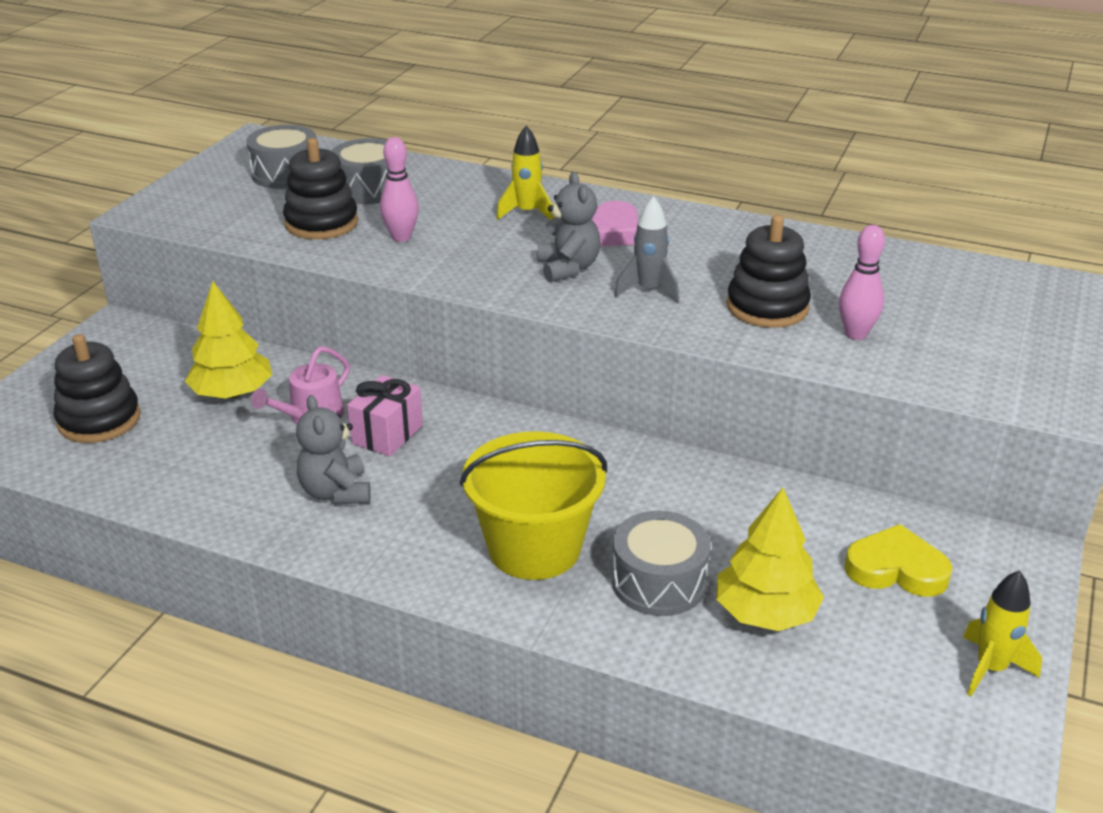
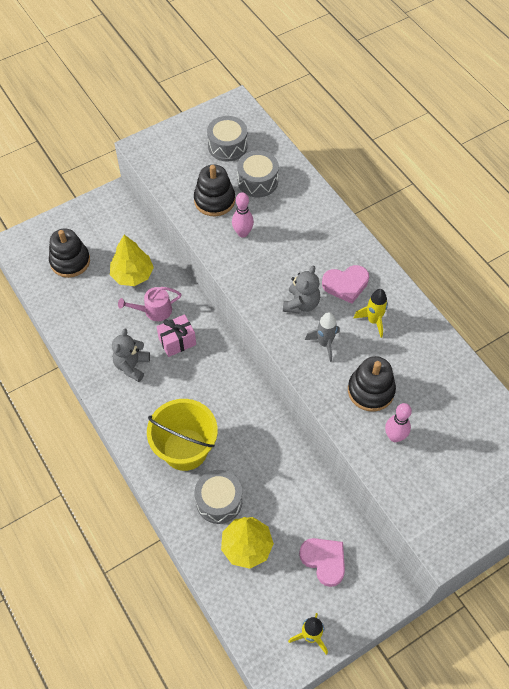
camera: 35 degrees right, 25 degrees up
yellow rocket [496,126,554,220] -> yellow rocket moved to [353,289,388,338]
yellow heart [845,524,952,597] -> pink heart [299,538,345,587]

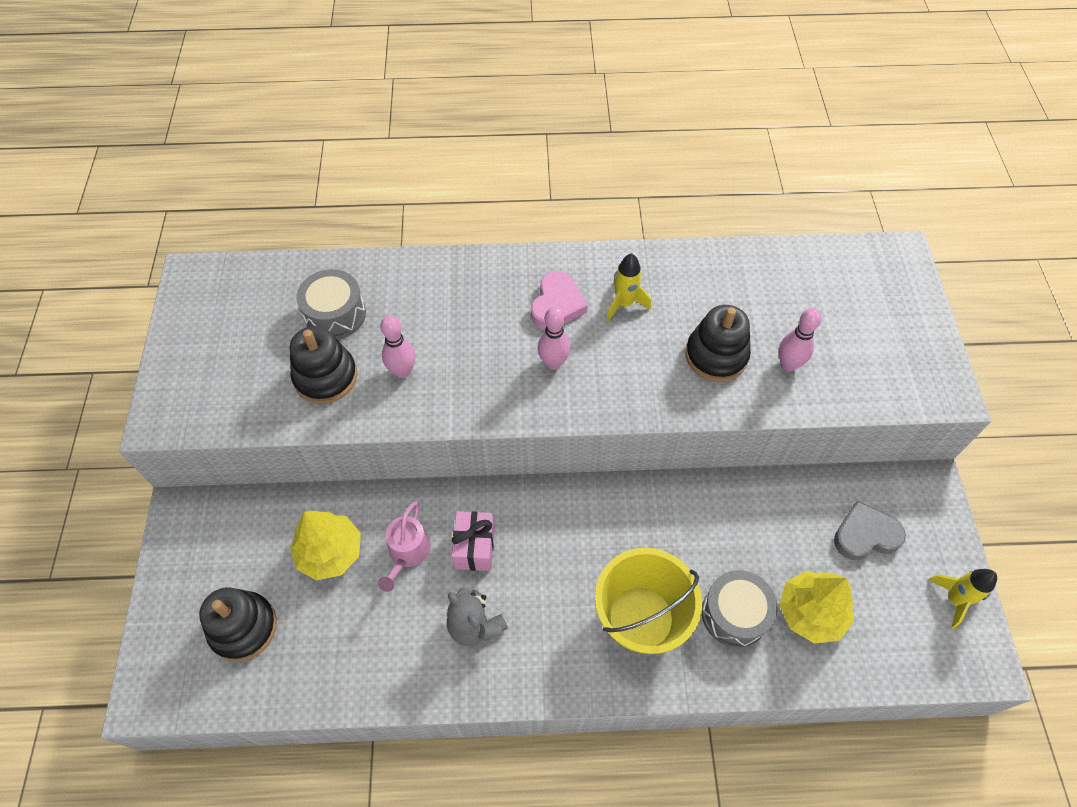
camera: 60 degrees left, 0 degrees up
grey drum [207,116,248,162] -> none
grey teddy bear [283,266,320,313] -> pink bowling pin [538,306,570,370]
pink heart [299,538,345,587] -> grey heart [834,501,906,560]
grey rocket [305,312,340,362] -> none

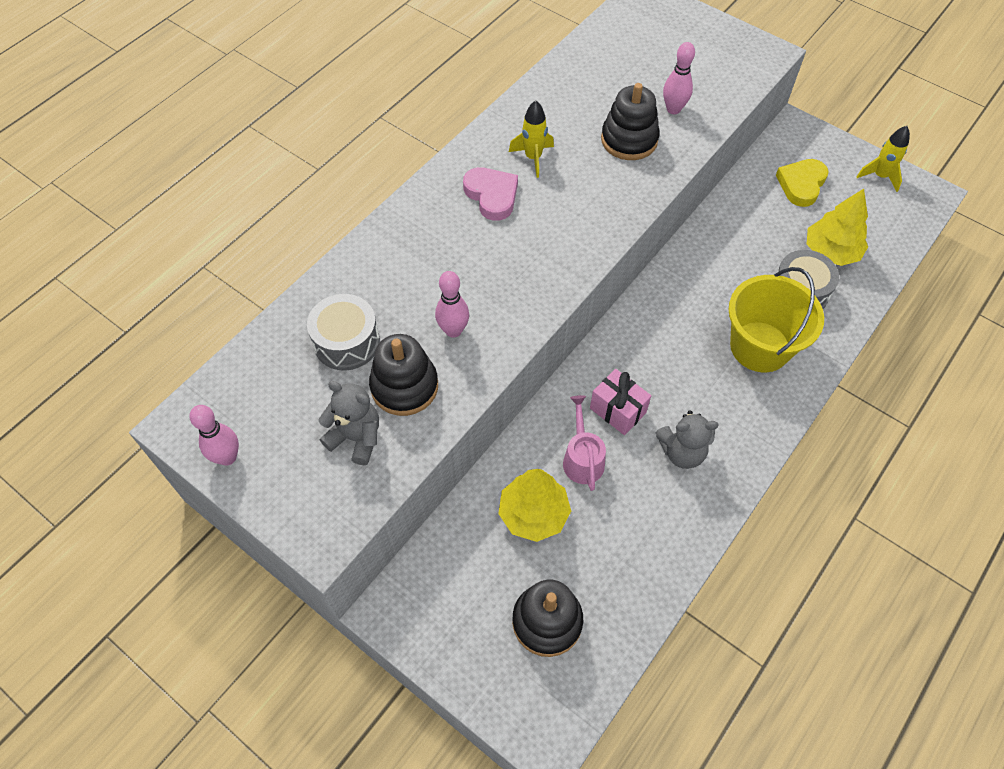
camera: 50 degrees left, 0 degrees up
pink watering can [378,501,431,592] -> pink watering can turned 150 degrees counterclockwise [563,395,606,491]
pink bowling pin [538,306,570,370] -> pink bowling pin moved to [190,405,239,466]
grey heart [834,501,906,560] -> yellow heart [776,159,828,207]
none -> grey teddy bear [318,381,379,465]

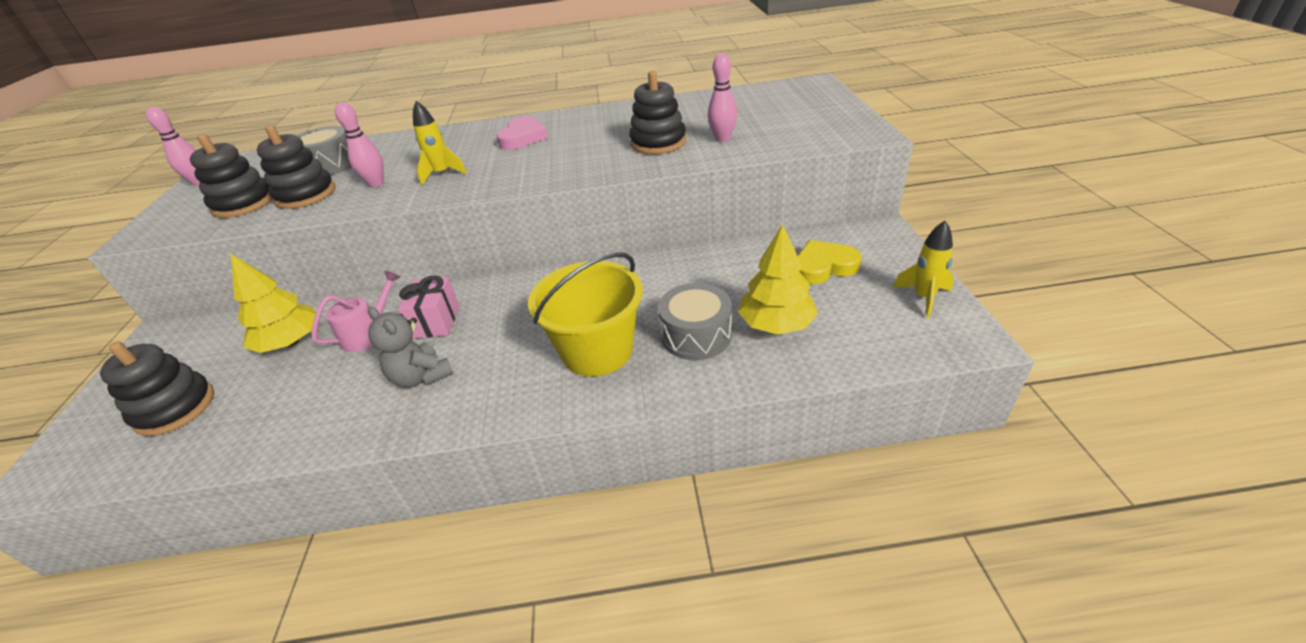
camera: 50 degrees right, 20 degrees down
grey teddy bear [318,381,379,465] -> black stacking toy [190,134,273,218]
yellow rocket [509,101,554,178] -> yellow rocket moved to [413,101,467,186]

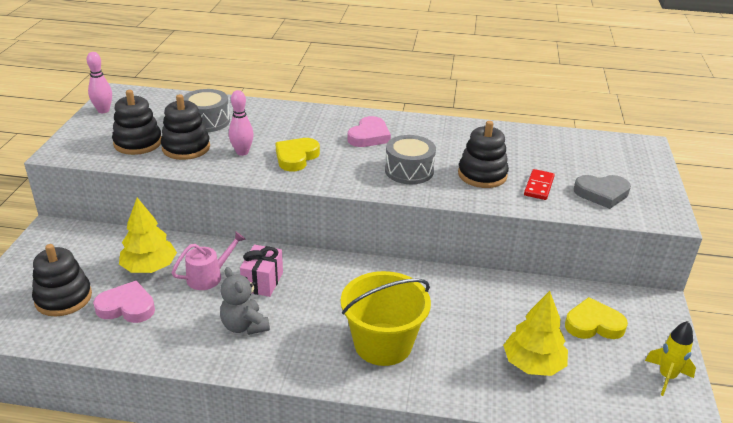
camera: 10 degrees right, 5 degrees down
yellow rocket [413,101,467,186] -> yellow heart [275,138,320,171]
grey drum [658,283,732,360] -> grey drum moved to [385,135,436,184]
pink bowling pin [708,54,737,142] -> red domino [524,169,555,200]
none -> pink heart [93,281,155,323]
none -> grey heart [574,175,631,209]

